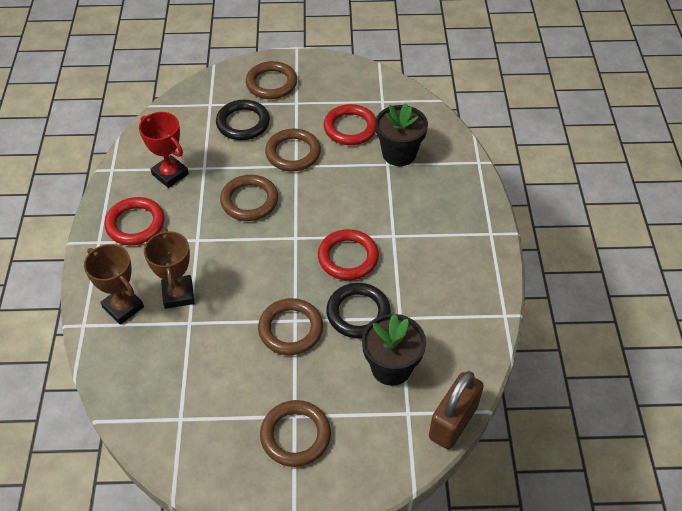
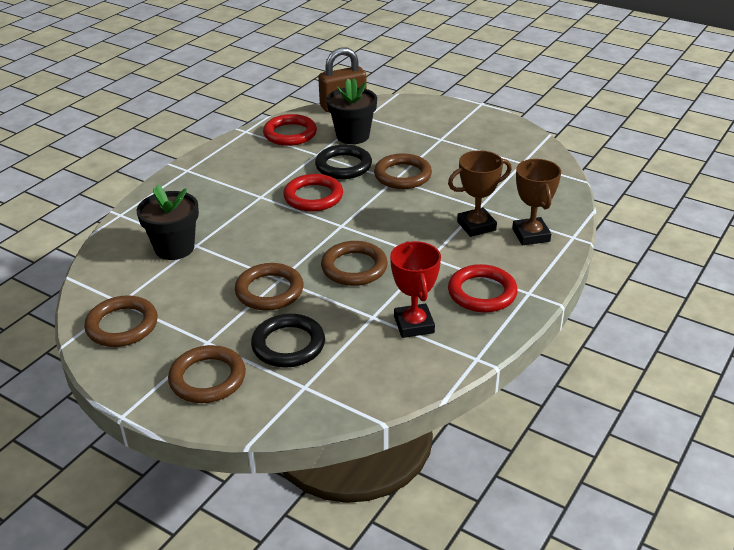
camera: 145 degrees left, 15 degrees down
brown trophy [144,229,195,309] -> brown trophy turned 45 degrees clockwise [448,150,512,237]
brown ring [260,400,331,467] -> brown ring moved to [84,295,158,347]
red ring [324,104,376,145] -> red ring moved to [263,114,317,146]

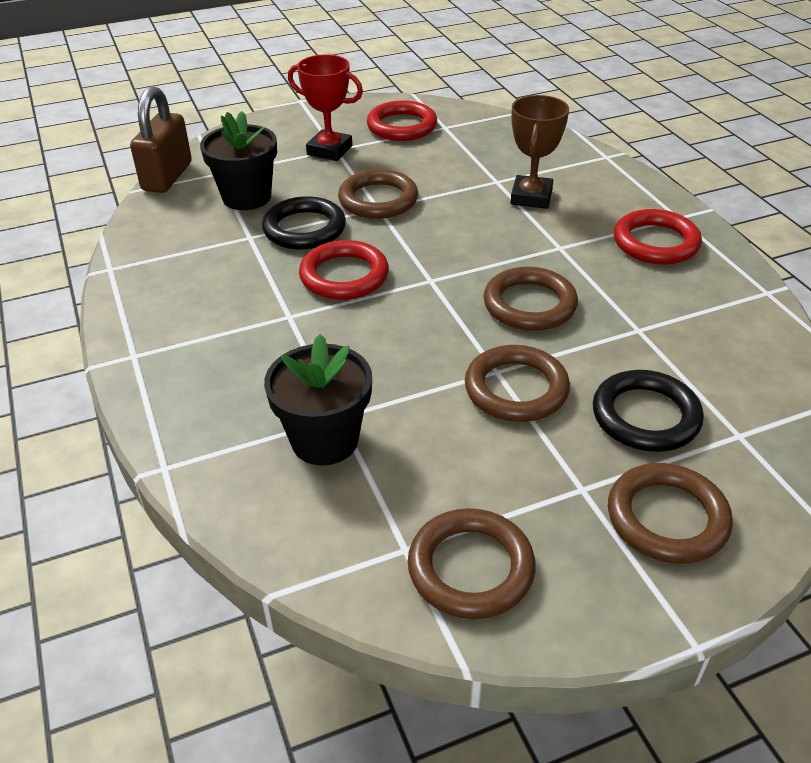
camera: 55 degrees left, 5 degrees up
red ring [263,114,317,146] -> red ring moved to [367,101,437,141]
red trophy [390,241,441,338] -> red trophy moved to [288,54,363,161]
brown trophy [512,159,561,245] -> none

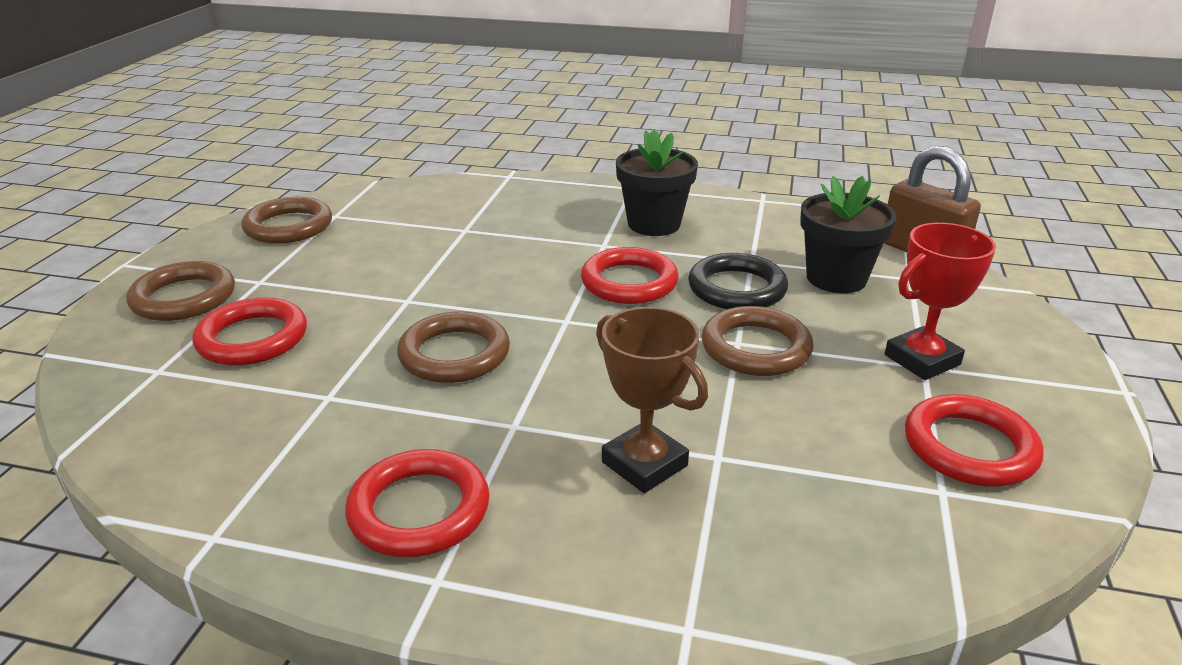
camera: 125 degrees right, 10 degrees down
black flower pot [264,334,372,465] -> black flower pot moved to [616,129,698,236]
brown ring [465,345,570,422] -> none
black ring [593,370,704,452] -> red ring [192,297,307,366]

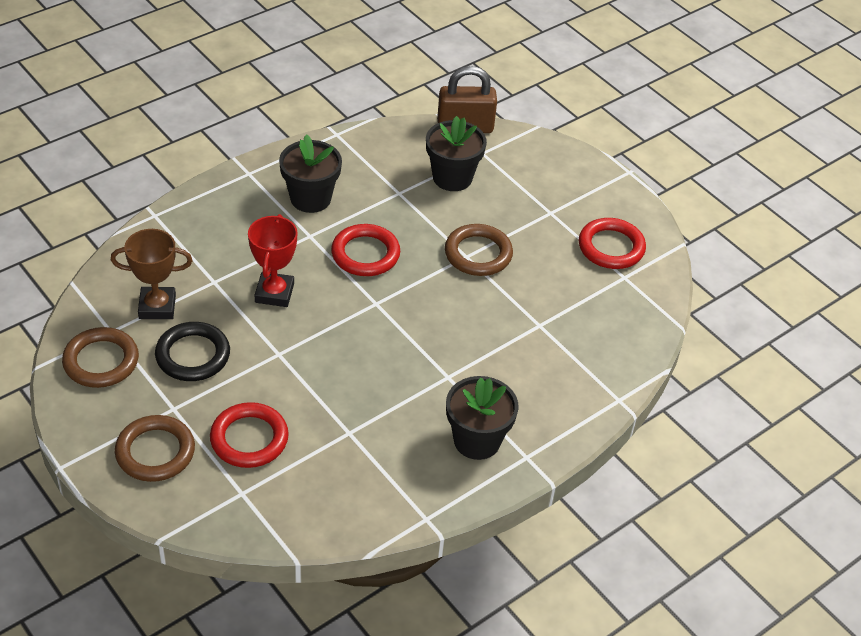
camera: 55 degrees left, 15 degrees up
red ring [345,449,490,557] -> black flower pot [446,376,518,460]
brown ring [397,312,510,383] -> none
brown trophy [596,307,708,493] -> brown trophy moved to [111,229,193,319]
black ring [688,253,788,309] -> black ring moved to [155,322,230,381]
red trophy [885,223,996,380] -> red trophy moved to [248,214,298,307]

